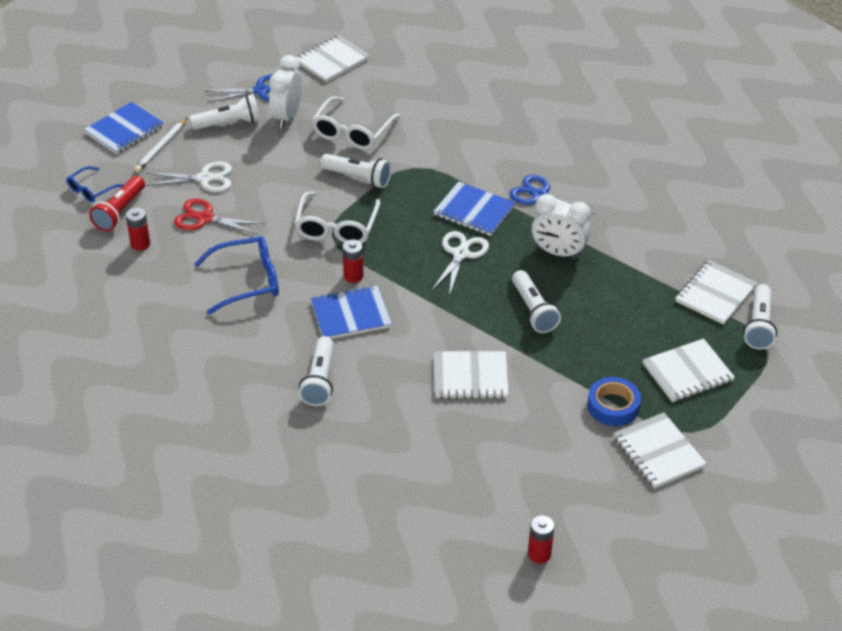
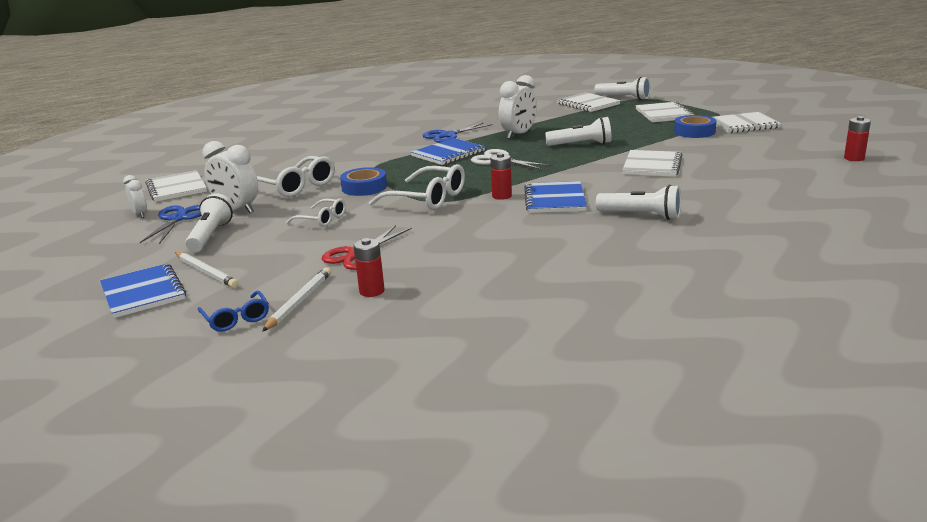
camera: 70 degrees left, 20 degrees down
red flashlight [89,176,145,231] -> white pencil [262,267,331,332]
white scissors [145,162,232,192] -> none
blue glasses [194,236,279,314] -> none
white flashlight [321,154,392,188] -> blue tape [340,167,387,196]
none -> white clock [123,175,147,218]
none -> white glasses [286,198,346,227]

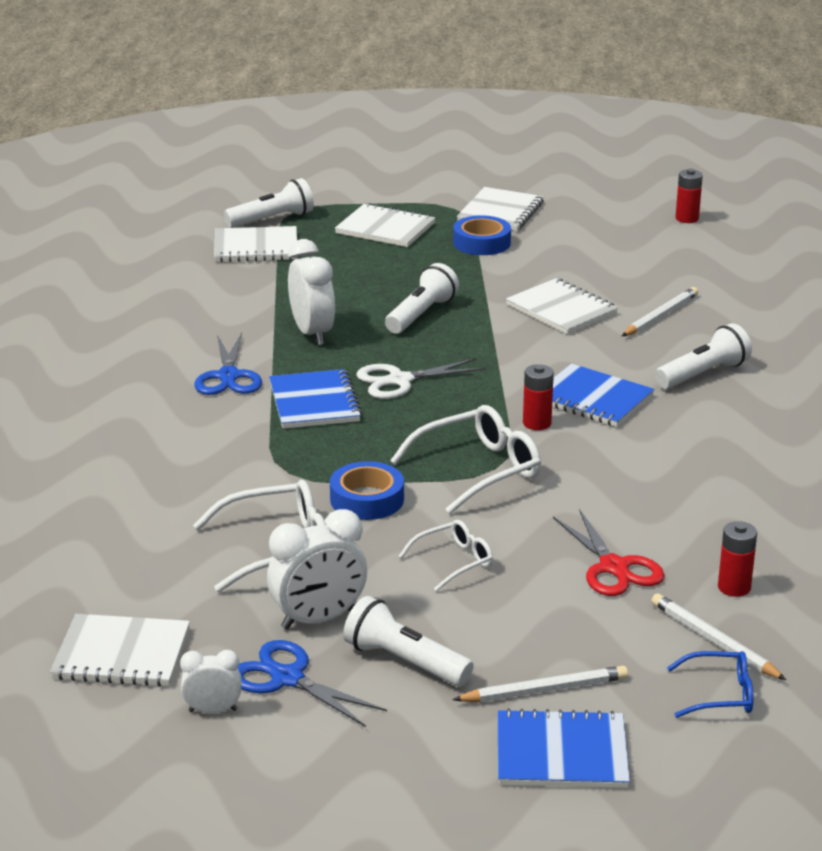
camera: 60 degrees left, 5 degrees up
none -> white pencil [622,287,698,336]

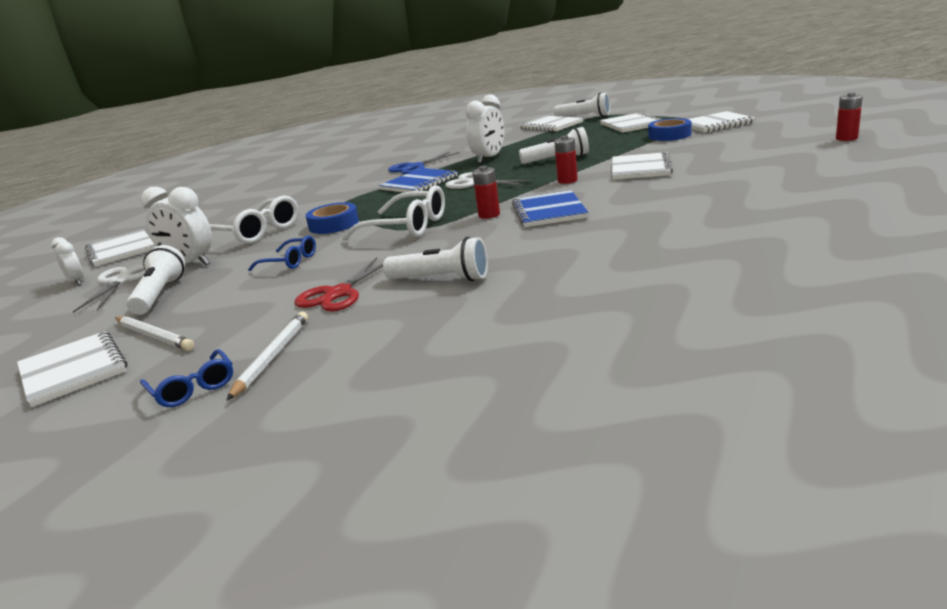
camera: 55 degrees right, 5 degrees down
blue scissors [238,640,387,727] -> white scissors [73,264,146,313]
white glasses [398,520,493,591] -> blue glasses [248,236,316,271]
blue notebook [498,708,630,788] -> white notebook [17,331,127,407]
white pencil [622,287,698,336] -> none
white flashlight [655,323,752,389] -> white flashlight moved to [383,237,488,281]
red battery [718,521,757,597] -> red battery moved to [554,136,578,184]

